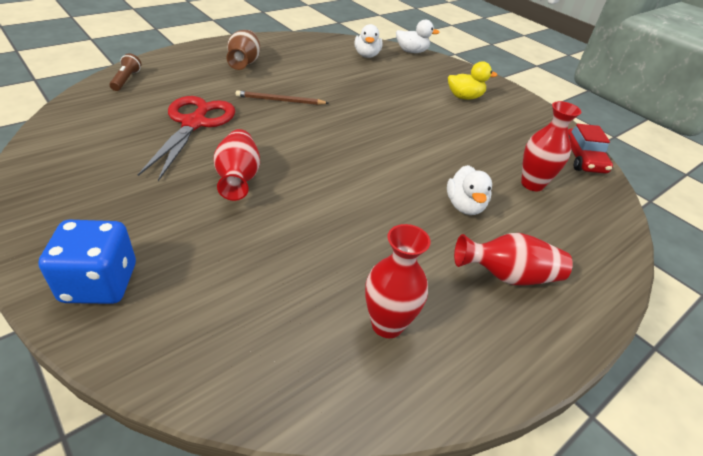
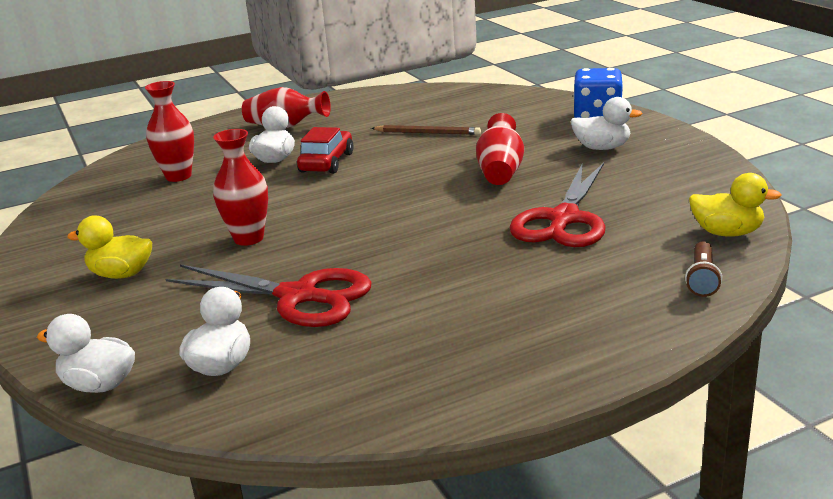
camera: 160 degrees left, 15 degrees down
brown vase [227,30,260,70] -> none
brown pencil [236,90,328,105] -> brown pencil moved to [371,125,481,135]
red vase [365,224,431,338] -> red vase moved to [213,129,268,246]
red car [568,124,613,174] -> red car moved to [297,127,354,174]
none -> red scissors [165,265,372,327]
none -> white duck [570,97,643,150]
none -> yellow duck [689,173,782,237]

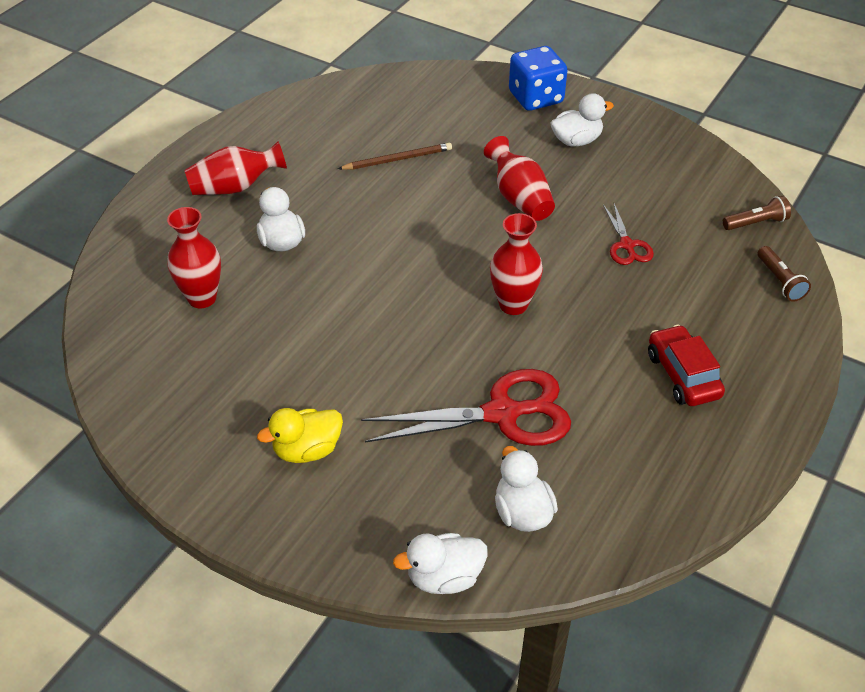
camera: 35 degrees left, 20 degrees up
red vase [213,129,268,246] -> red vase moved to [490,213,543,315]
red car [297,127,354,174] -> red car moved to [648,325,725,406]
red scissors [509,163,606,247] -> red scissors [603,203,654,265], size x0.52
yellow duck [689,173,782,237] -> brown flashlight [723,196,791,230]

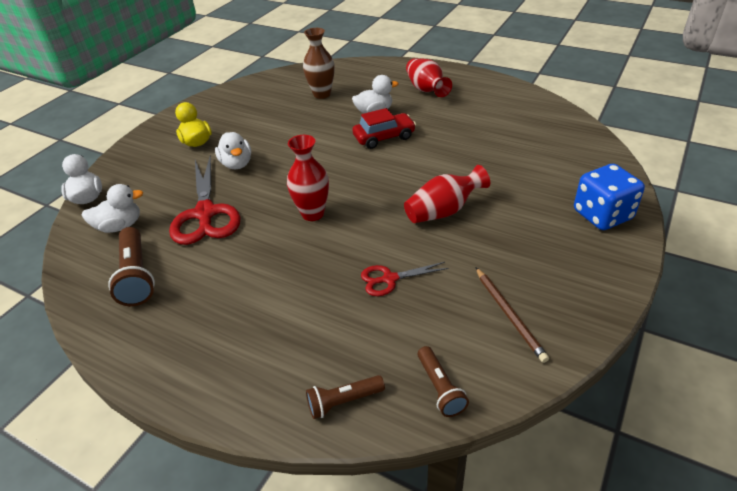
camera: 90 degrees right, 5 degrees down
red vase [167,207,221,308] -> brown vase [303,28,334,99]
brown pencil [338,143,452,170] -> brown pencil moved to [476,268,549,363]
white duck [550,93,614,146] -> white duck moved to [215,132,251,169]
red car [648,325,725,406] -> red car moved to [352,108,416,149]
none -> brown flashlight [108,227,155,306]

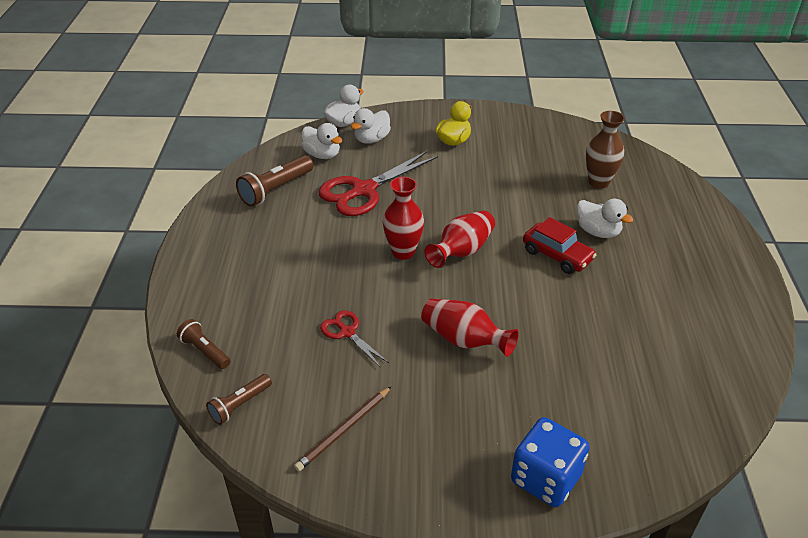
camera: 60 degrees right, 0 degrees up
white duck [215,132,251,169] -> white duck moved to [351,108,391,144]
red vase [406,58,452,97] -> red vase moved to [424,211,495,268]

